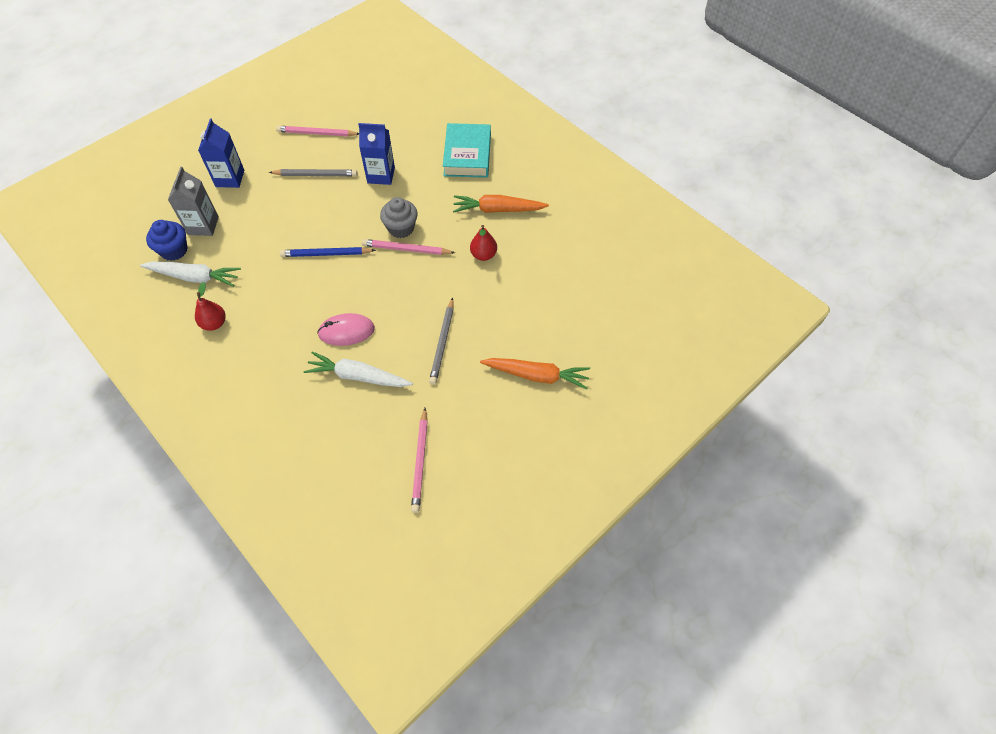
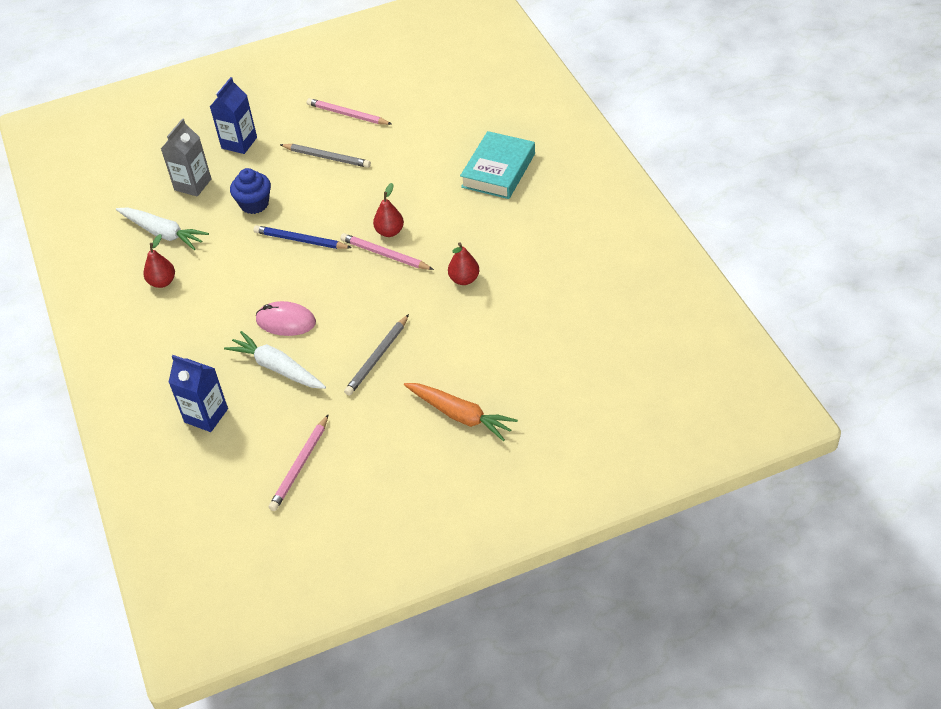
camera: 25 degrees right, 10 degrees down
blue cupcake [146,220,188,261] -> blue cupcake moved to [230,168,271,214]
blue carton [358,123,395,185] -> blue carton moved to [168,355,228,432]
grey cupcake [380,197,418,238] -> red pear [373,183,404,237]
orange carrot [453,195,549,213] -> none

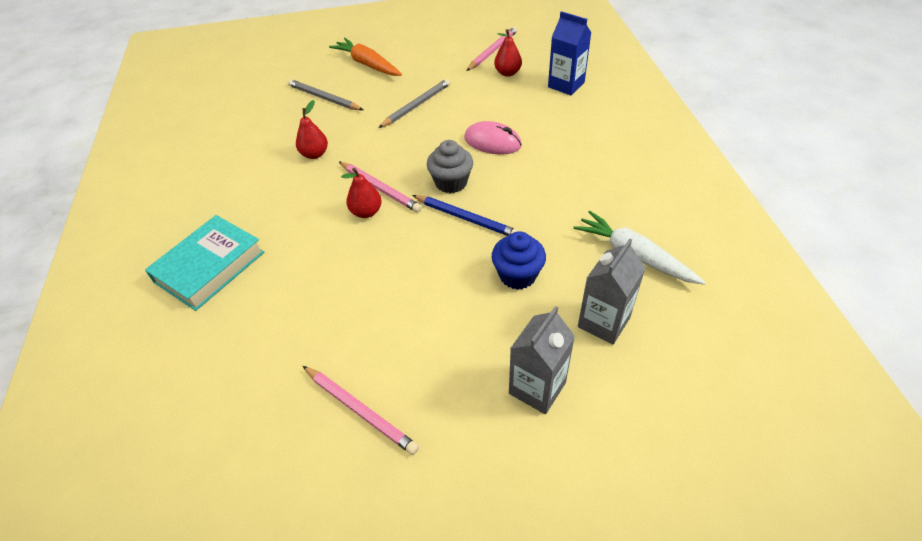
camera: 170 degrees left, 0 degrees up
red pear [143,234,175,288] -> red pear moved to [494,29,522,77]
blue carton [210,77,257,154] -> grey carton [509,306,575,414]
white carrot [224,331,326,389] -> none
grey pencil [280,144,371,168] -> grey pencil moved to [288,79,363,110]
none -> grey cupcake [427,140,473,193]

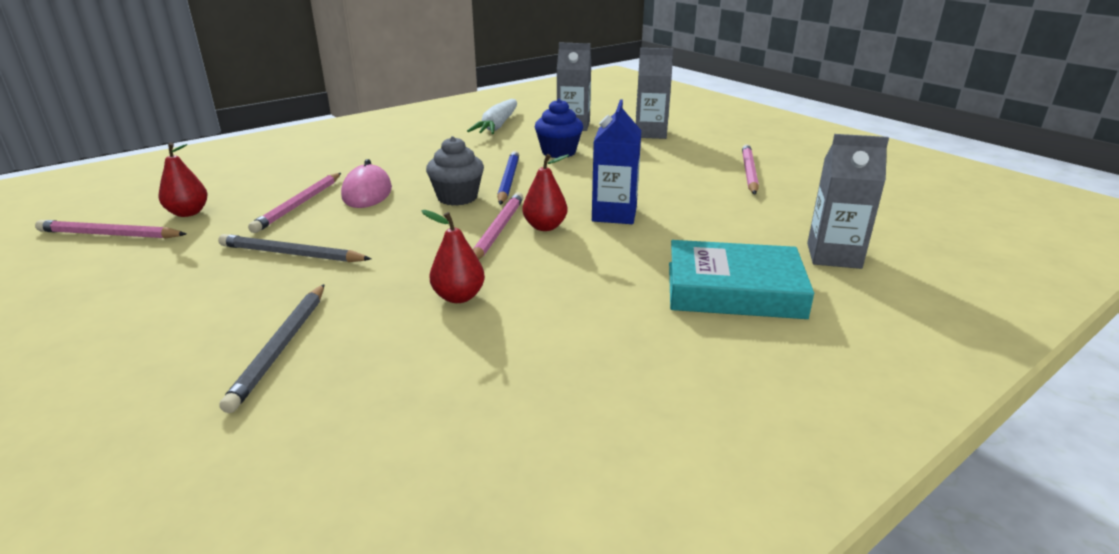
camera: 120 degrees left, 20 degrees down
orange carrot [329,38,402,76] -> none
blue carton [548,11,591,95] -> blue carton moved to [592,100,641,224]
none -> pink pencil [248,173,341,233]
none -> grey carton [807,134,889,269]

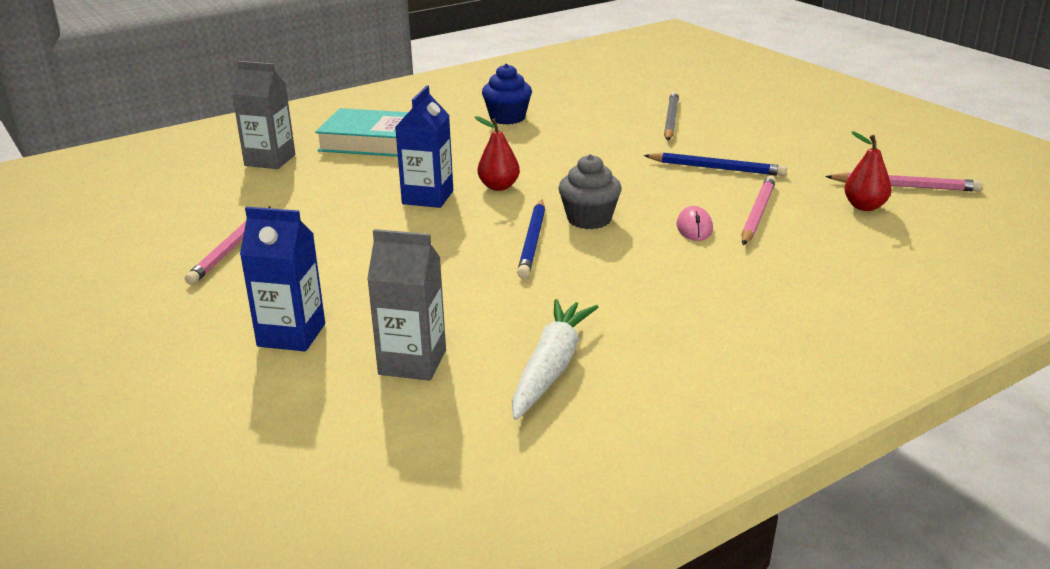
camera: 175 degrees left, 0 degrees up
grey pencil [218,234,372,262] -> blue pencil [643,153,787,176]
pink mouse [341,159,392,208] -> pink mouse [677,206,713,241], size x0.66
red pear [421,210,485,303] -> none
pink pencil [473,192,524,260] -> none
blue cupcake [535,99,583,158] -> blue cupcake moved to [482,64,532,125]
grey carton [636,48,673,139] -> blue carton [240,207,325,351]

